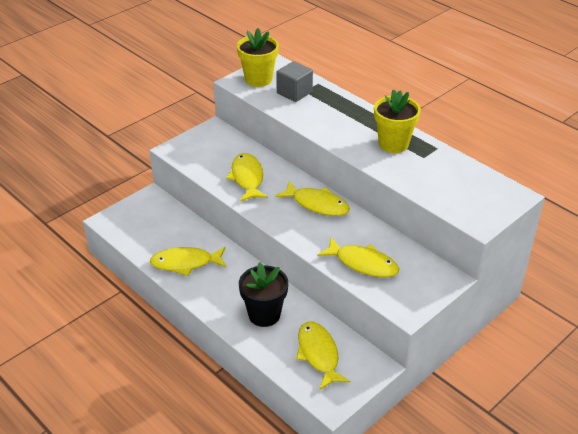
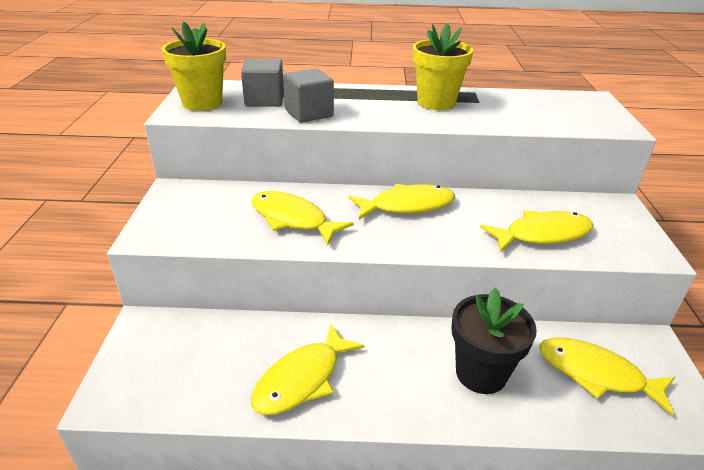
camera: 45 degrees left, 5 degrees down
none -> grey cube [283,68,334,123]

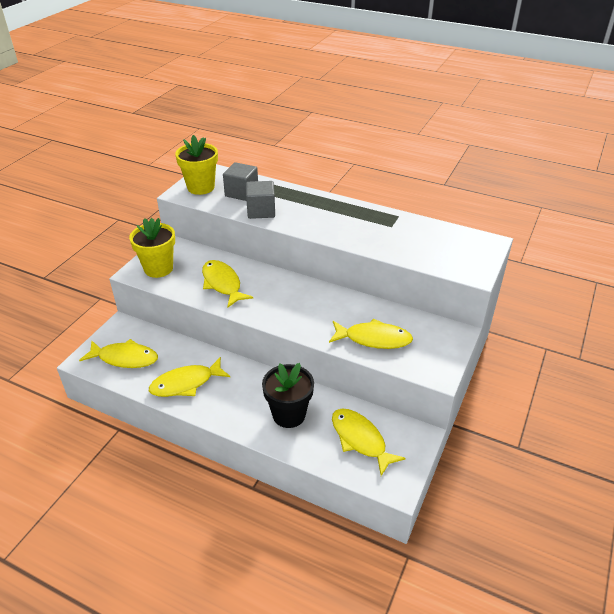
camera: 25 degrees right, 5 degrees up
yellow fish [349,184,455,220] -> yellow fish moved to [79,339,158,368]
yellow flower pot [413,23,474,110] -> yellow flower pot moved to [129,218,175,278]

